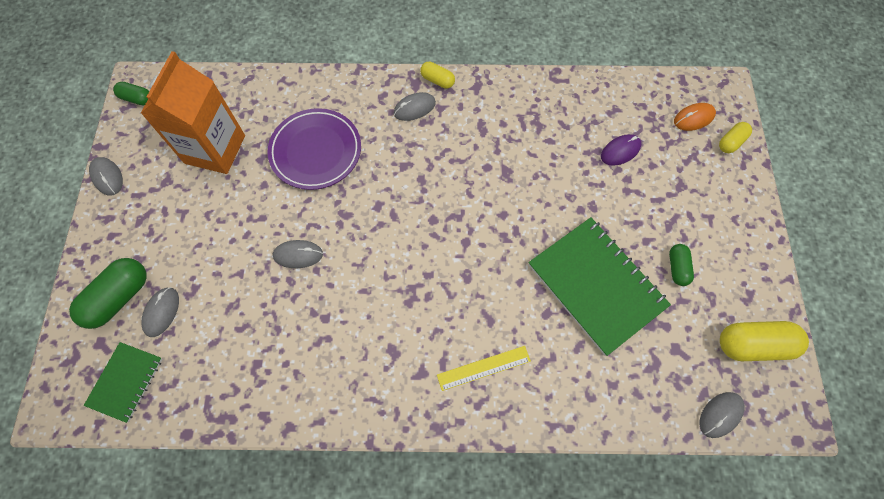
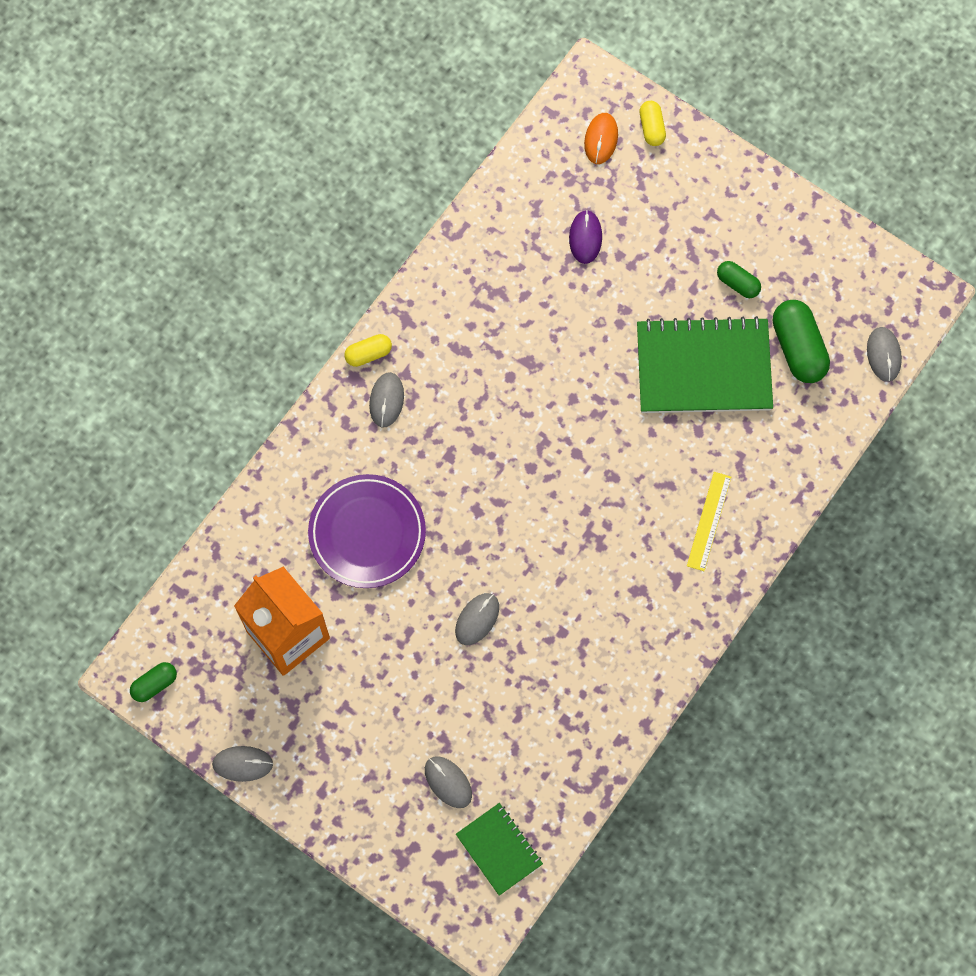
camera: 55 degrees left, 5 degrees up
green capsule [69,258,147,329] -> green capsule moved to [773,300,830,383]
yellow capsule [720,321,809,361] -> none

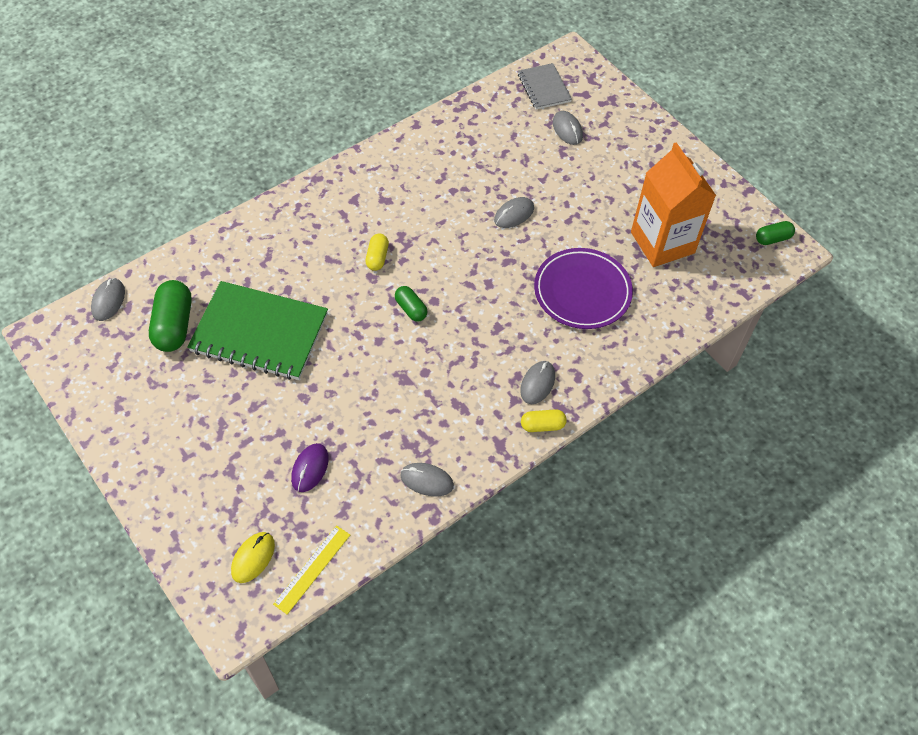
camera: 165 degrees left, 15 degrees down
grey mouse [212,746,273,782] -> grey mouse moved to [400,463,454,497]
green notebook [456,803,543,896] -> grey notebook [518,63,572,110]
orange mouse [584,113,618,164] -> yellow mouse [231,532,275,583]
yellow capsule [639,101,666,146] -> yellow capsule moved to [365,234,389,271]
yellow ruler [687,472,731,571] -> yellow ruler moved to [273,525,350,615]
green capsule [717,261,761,298] -> green capsule moved to [395,286,428,322]

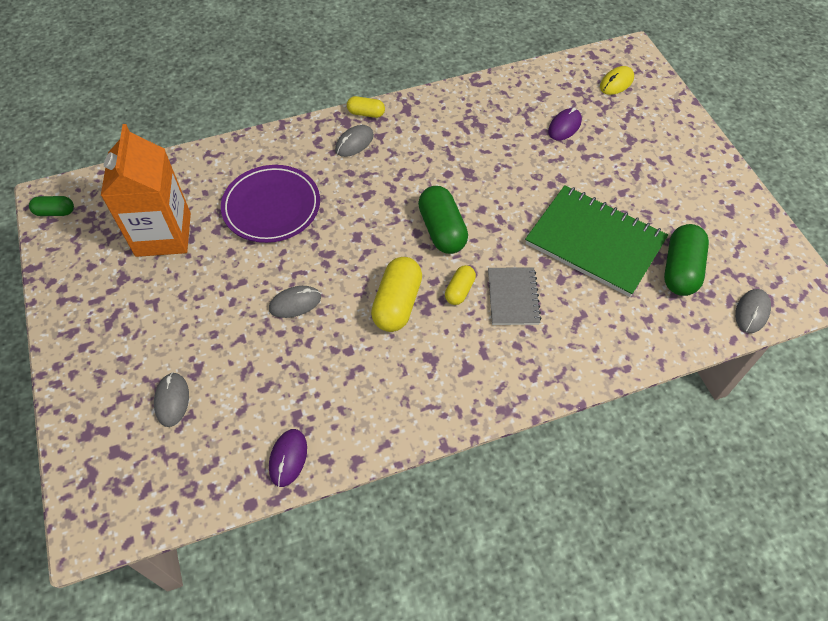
camera: 160 degrees left, 0 degrees up
yellow ruler [273,525,350,615] -> none
green capsule [395,286,428,322] -> green capsule [418,186,468,254], size x1.79
grey mouse [400,463,454,497] -> none
grey notebook [518,63,572,110] -> grey notebook moved to [488,267,542,325]
none -> purple mouse [269,429,307,487]
none -> yellow capsule [371,257,422,332]

